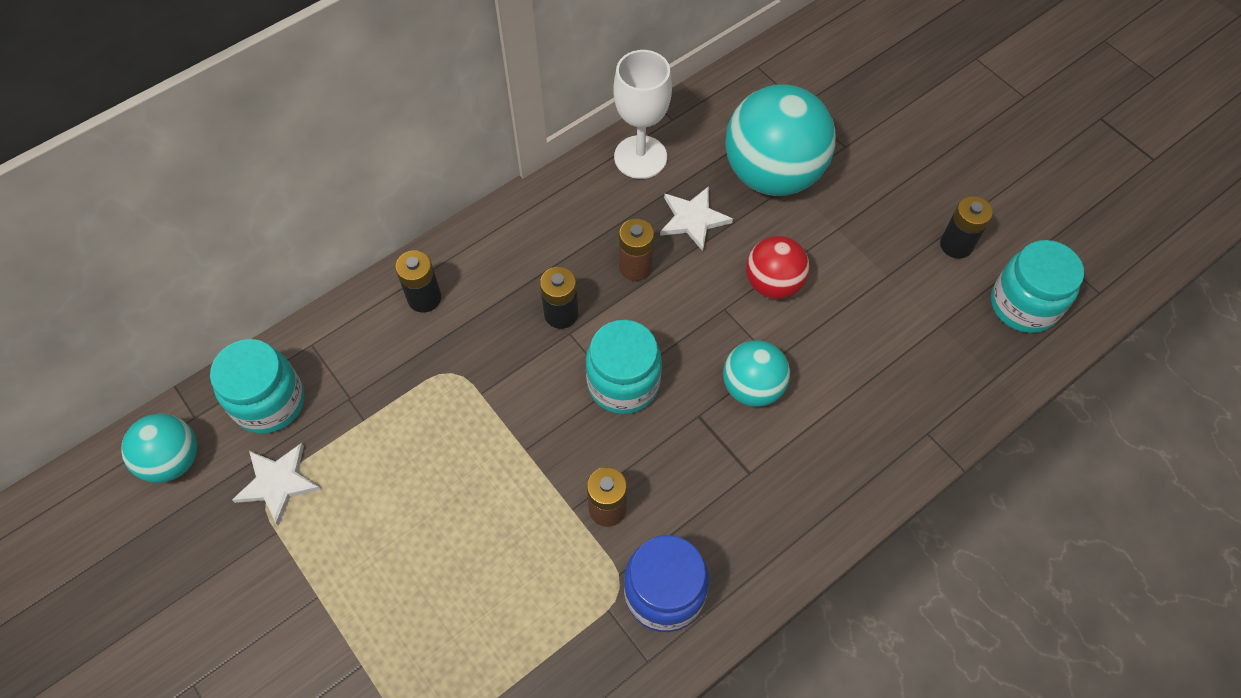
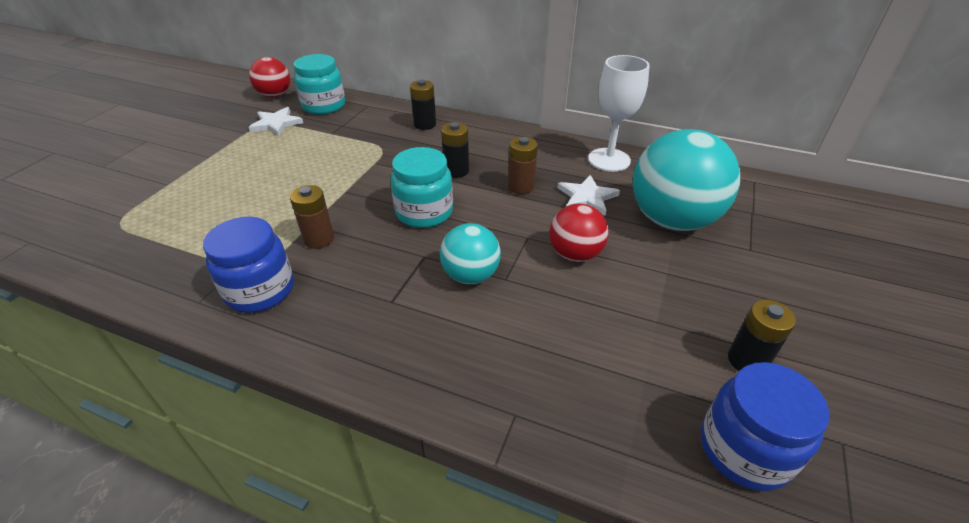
camera: 60 degrees right, 20 degrees down
turquoise ball [121,413,197,483] -> red ball [249,57,290,98]
turquoise jar [991,240,1084,333] -> blue jar [701,362,829,491]

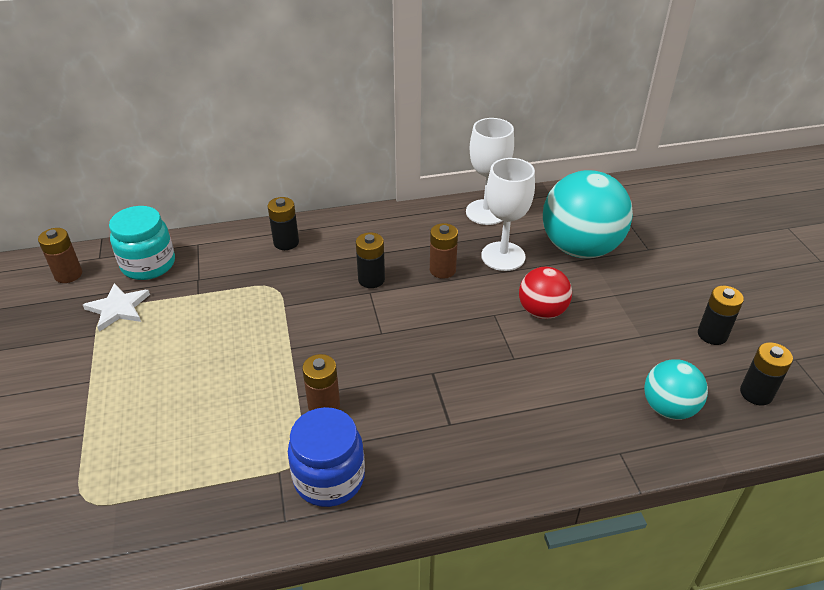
camera: 35 degrees left, 0 degrees up
red ball [249,57,290,98] -> brown battery [38,228,82,283]
turquoise jar [391,147,453,228] -> none
turquoise ball [440,223,501,284] -> turquoise ball moved to [644,359,708,420]
white star [558,175,620,215] -> white goblet [481,158,535,271]
blue jar [701,362,829,491] -> black battery [740,342,793,405]

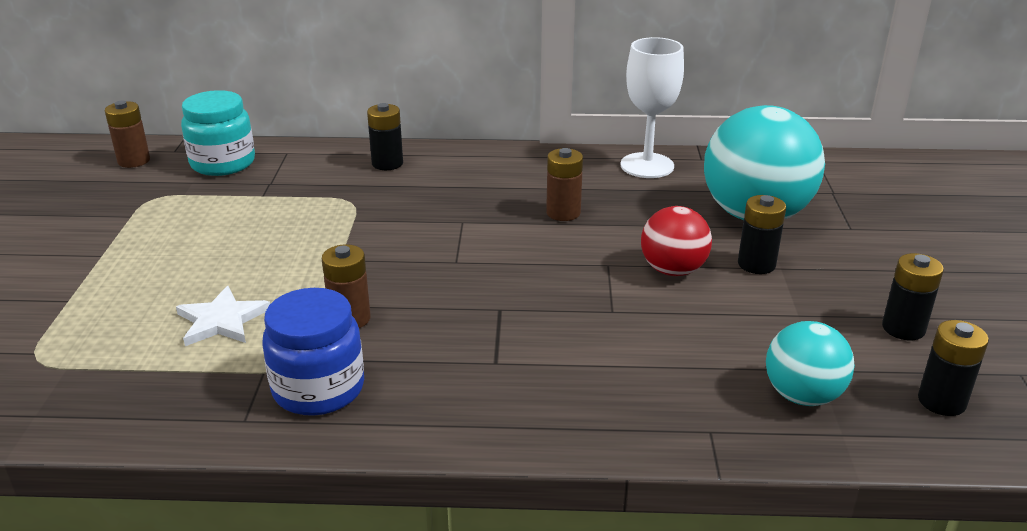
camera: 15 degrees right, 10 degrees down
white star [83,283,150,332] -> white star moved to [176,286,270,346]
black battery [356,232,385,288] -> black battery moved to [738,195,786,274]
white goblet [481,158,535,271] -> none

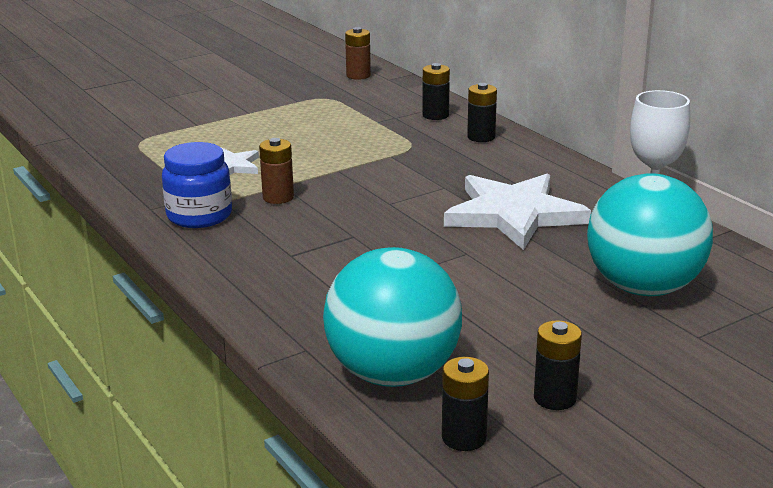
camera: 55 degrees right, 5 degrees down
turquoise jar [181,90,255,176] -> none
brown battery [546,148,583,221] -> white star [444,173,591,250]
red ball [641,206,712,276] -> none
black battery [738,195,786,274] -> black battery moved to [422,63,450,120]
turquoise ball [766,321,855,406] -> turquoise ball [323,247,462,387], size x1.81

